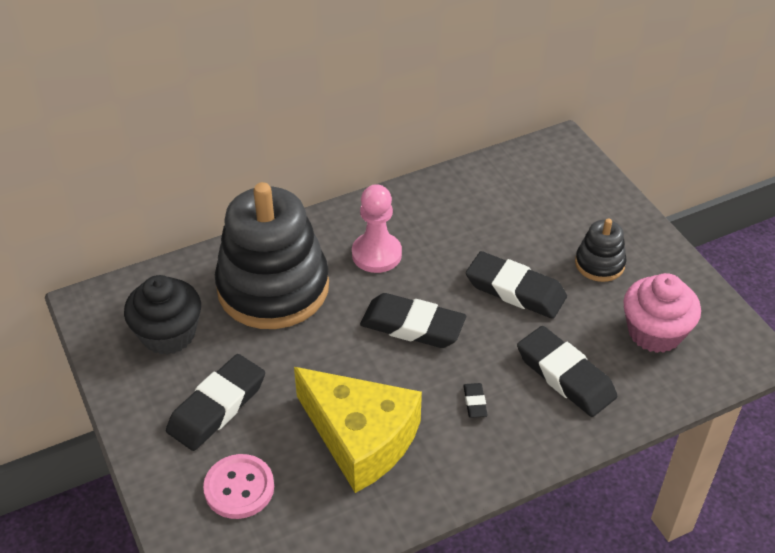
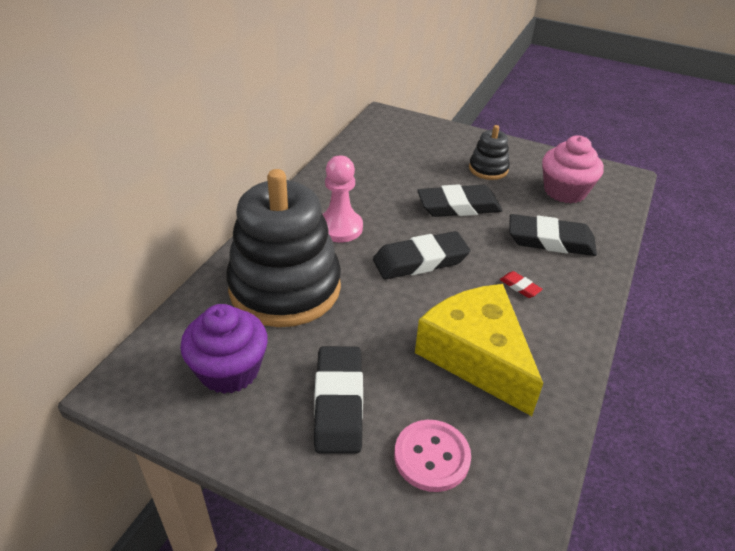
camera: 40 degrees left, 5 degrees down
black cupcake [124,275,201,355] -> purple cupcake [180,304,268,394]
yellow cheese [294,367,422,493] -> yellow cheese turned 120 degrees counterclockwise [415,284,544,416]
black eraser [463,383,487,418] -> red eraser [500,271,543,298]

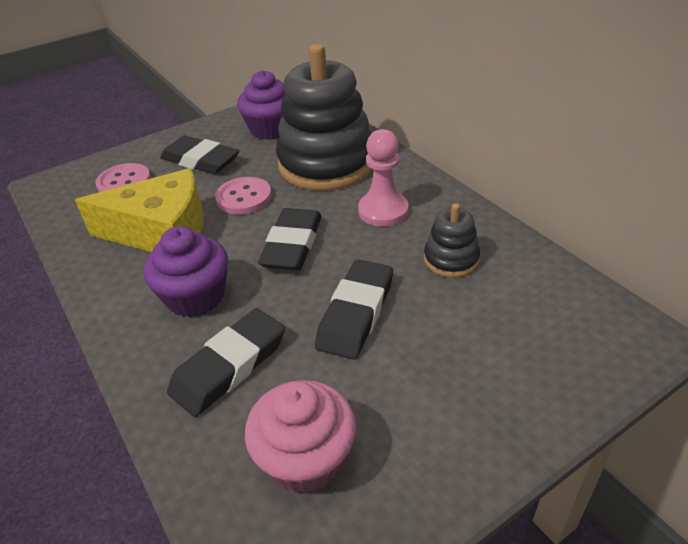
camera: 125 degrees right, 0 degrees up
black stacking toy [469,125,510,180] -> black stacking toy moved to [424,203,480,278]
red eraser [500,271,543,298] -> purple cupcake [143,226,228,318]
none -> pink button [215,177,272,215]

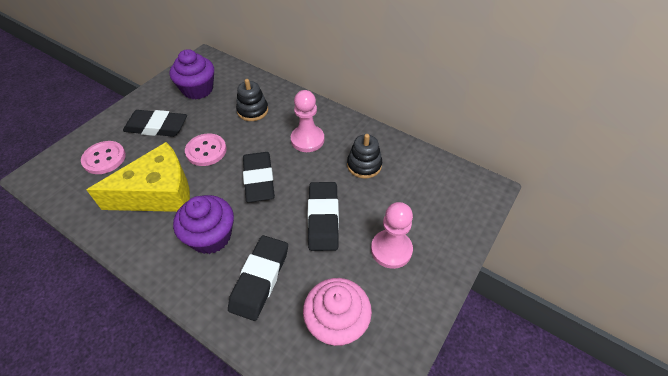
camera: 25 degrees left, 10 degrees up
black stacking toy [276,44,372,191] -> black stacking toy [236,79,268,121], size x0.45
none -> pink pawn [371,202,413,269]

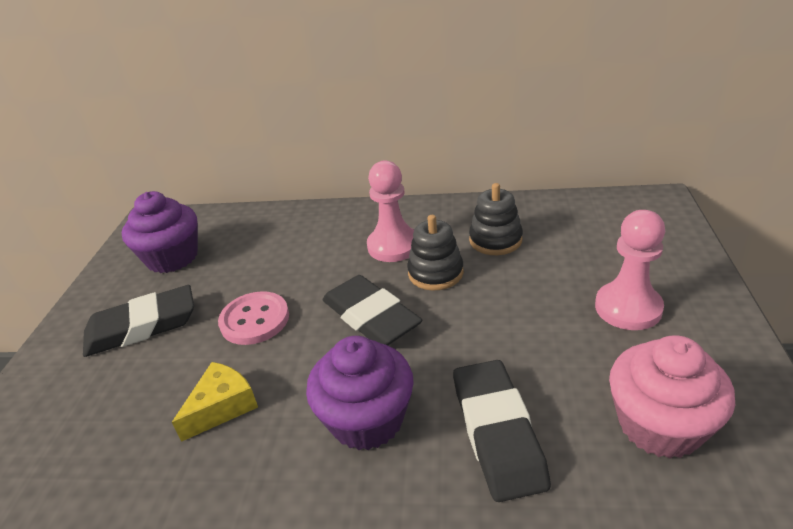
camera: 25 degrees left, 15 degrees down
pink button [81,141,126,174] -> none
yellow cheese [87,142,190,212] -> yellow cheese [172,362,258,442], size x0.49
black stacking toy [236,79,268,121] -> black stacking toy moved to [407,215,464,291]
black eraser [308,182,339,251] -> none

